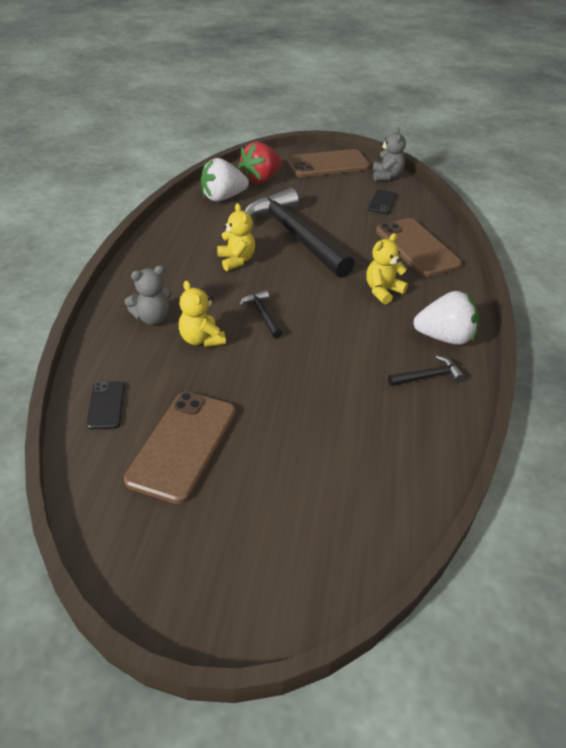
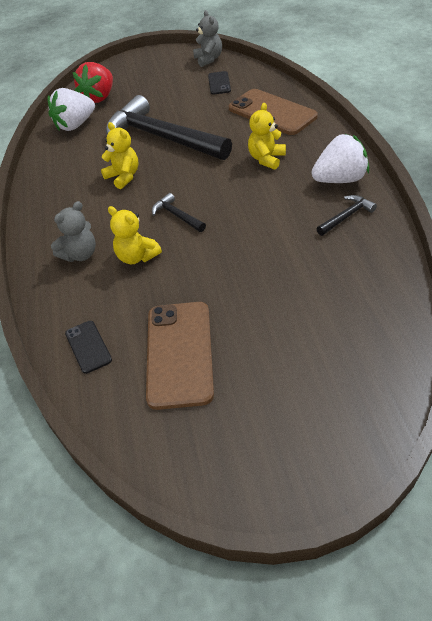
camera: 15 degrees left, 5 degrees up
brown phone [286,149,370,177] -> none

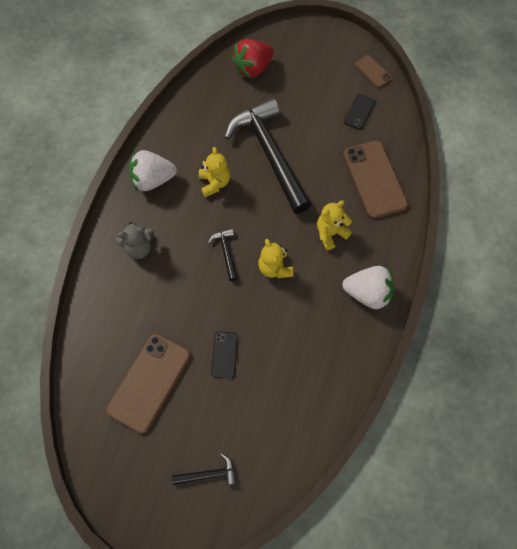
camera: 25 degrees right, 20 degrees up
white strawberry [48,88,95,131] -> white strawberry moved to [129,150,177,192]
black phone [65,321,112,374] -> black phone moved to [211,332,238,378]
yellow teddy bear [108,206,162,264] -> yellow teddy bear moved to [258,239,294,278]
grey teddy bear [193,10,222,67] -> brown phone [355,55,392,88]
black hammer [316,195,377,236] -> black hammer moved to [172,454,236,485]

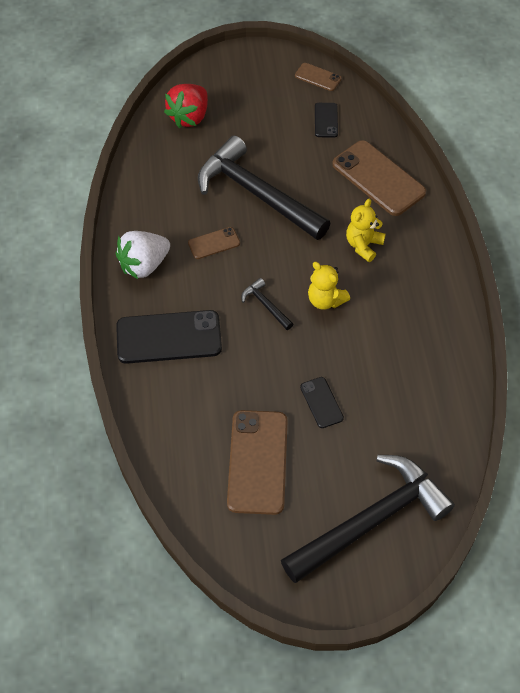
camera: 25 degrees left, 10 degrees down
grey teddy bear [116,222,154,259] -> black phone [116,310,222,364]
black hammer [172,454,236,485] -> black hammer [281,455,455,583], size x2.46
yellow teddy bear [199,147,230,197] -> brown phone [188,227,240,259]
white strawberry [342,266,395,309] -> none

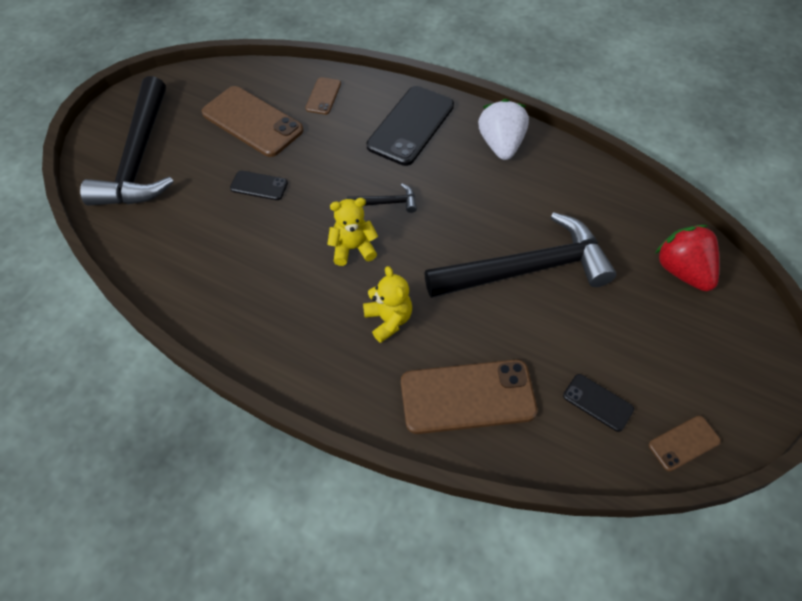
camera: 125 degrees right, 0 degrees up
brown phone [188,227,240,259] -> brown phone moved to [305,77,341,115]

